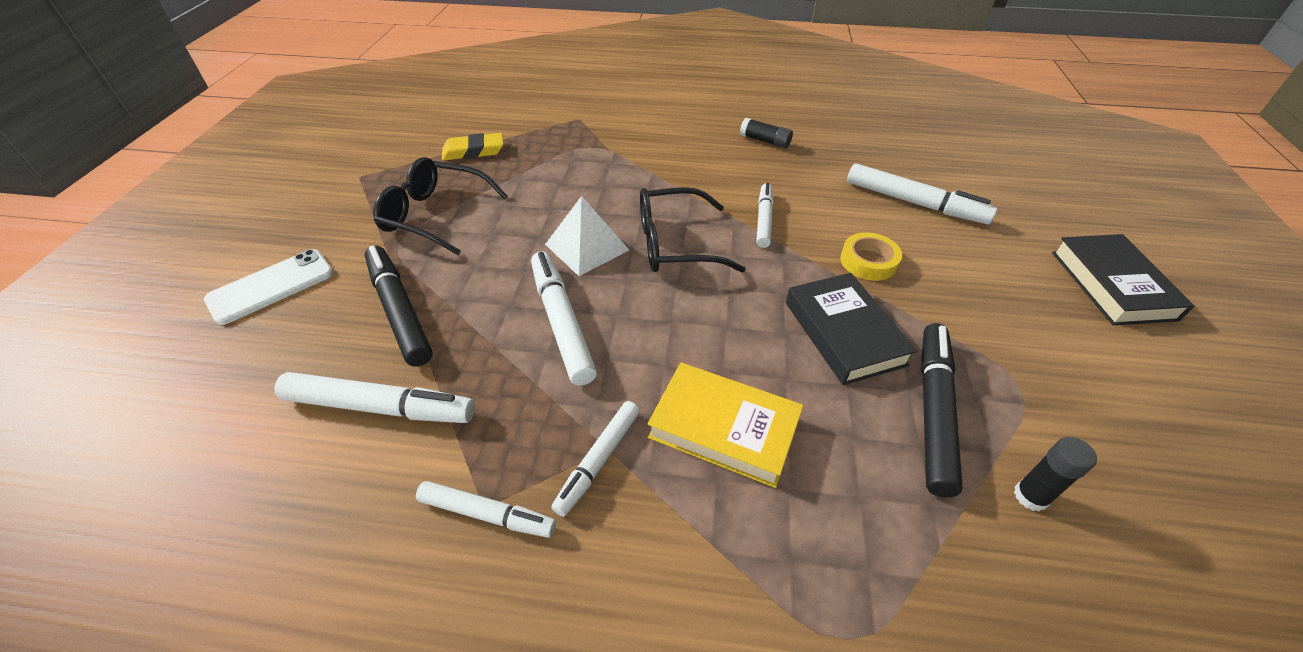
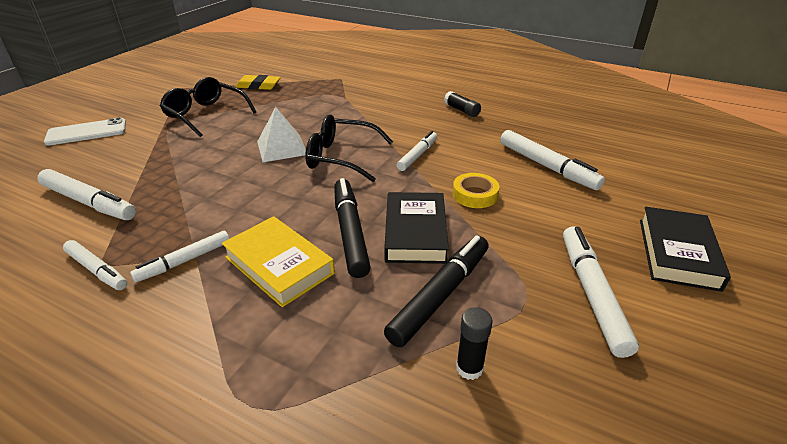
camera: 20 degrees right, 10 degrees down
black marker [365,245,433,366] -> black marker moved to [334,178,371,278]
white marker [531,251,597,386] -> white marker moved to [563,226,639,358]

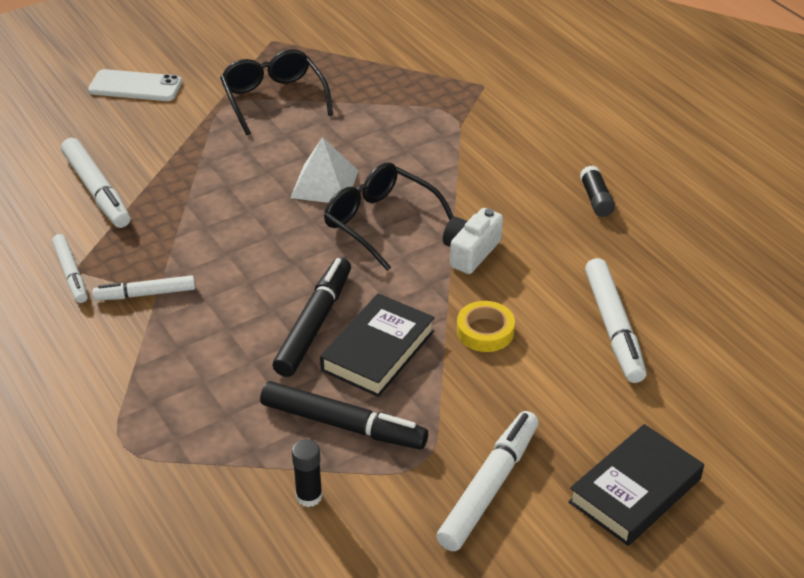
camera: 30 degrees right, 5 degrees up
yellow book [222,216,335,307] -> none
yellow eraser [235,75,281,90] -> none
black marker [384,235,489,347] -> black marker turned 45 degrees clockwise [260,381,428,450]
white marker [397,131,437,171] -> white camera [443,208,503,274]

